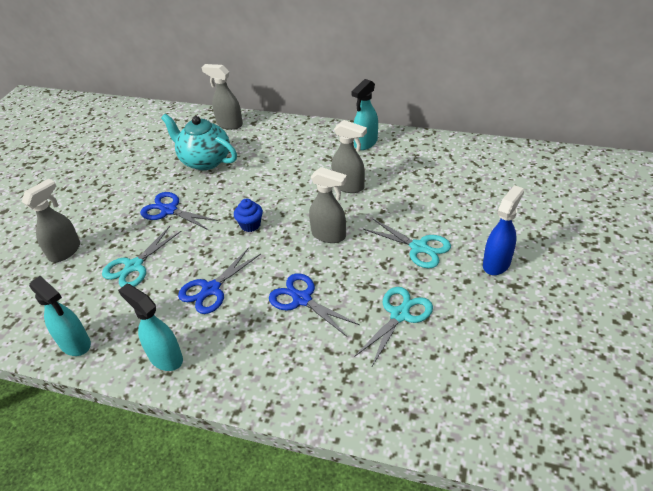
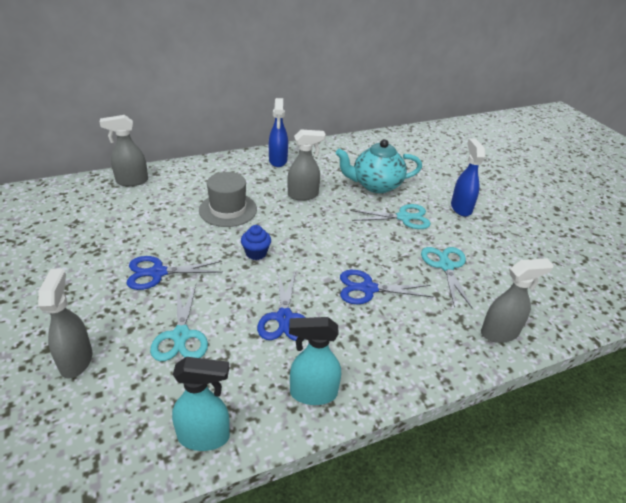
camera: 45 degrees left, 5 degrees down
turquoise teapot [161,114,237,170] -> turquoise teapot moved to [336,139,422,193]
grey spray bottle [309,167,347,243] -> grey spray bottle moved to [481,259,554,343]
turquoise spray bottle [351,79,378,150] -> blue spray bottle [269,98,288,167]
none -> grey hat [199,172,257,227]

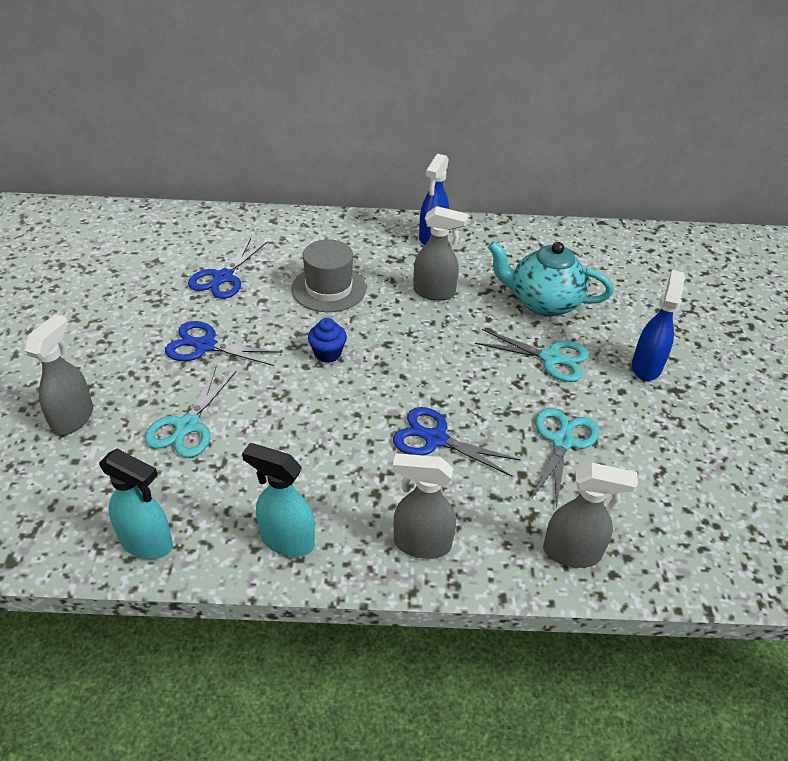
camera: 25 degrees right, 5 degrees up
grey spray bottle [100,115,148,186] -> grey spray bottle moved to [392,453,456,559]
blue scissors [257,270,306,341] -> blue scissors moved to [188,238,267,299]

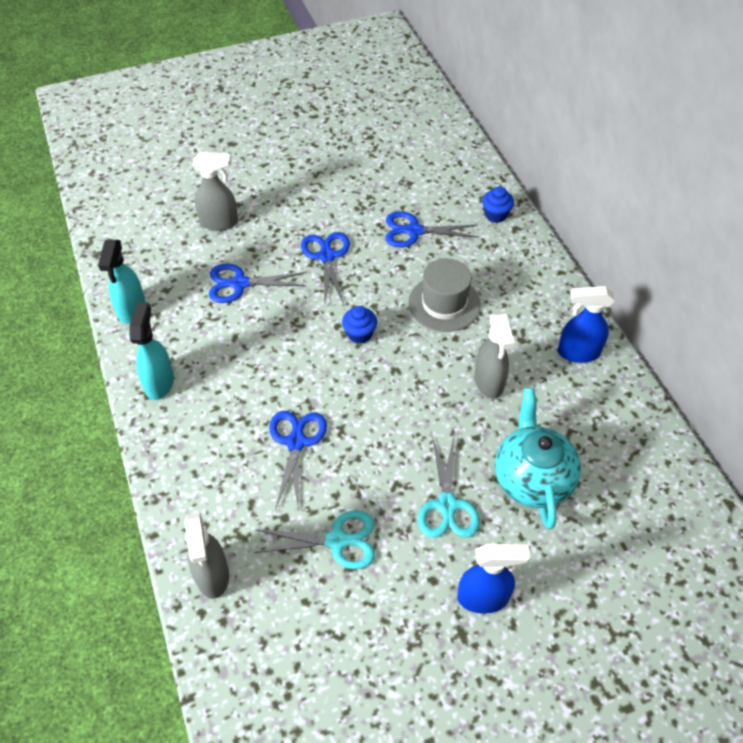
camera: 70 degrees right, 10 degrees up
turquoise scissors [144,367,237,458] -> blue scissors [209,264,307,303]
grey spray bottle [392,453,456,559] -> none
none -> blue cupcake [482,186,514,223]

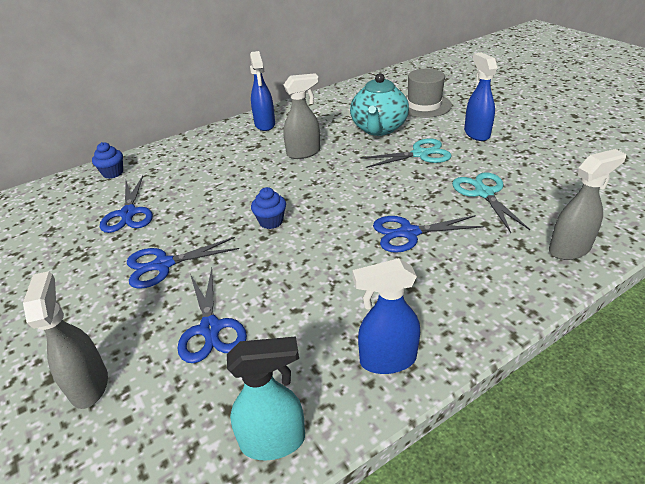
camera: 100 degrees left, 15 degrees down
turquoise spray bottle [129,302,174,400] -> blue spray bottle [353,258,420,374]
grey hat [408,258,481,332] -> grey hat moved to [405,69,452,118]
turquoise teapot [495,388,581,529] -> turquoise teapot turned 60 degrees counterclockwise [350,73,409,136]

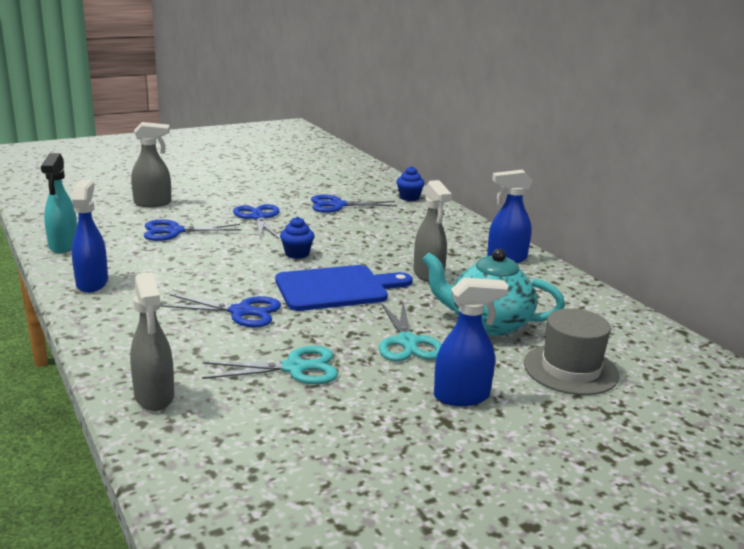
camera: 90 degrees right, 15 degrees down
blue scissors [373,215,484,253] -> blue scissors turned 105 degrees clockwise [160,294,281,327]
none -> blue cutting board [275,265,413,311]

